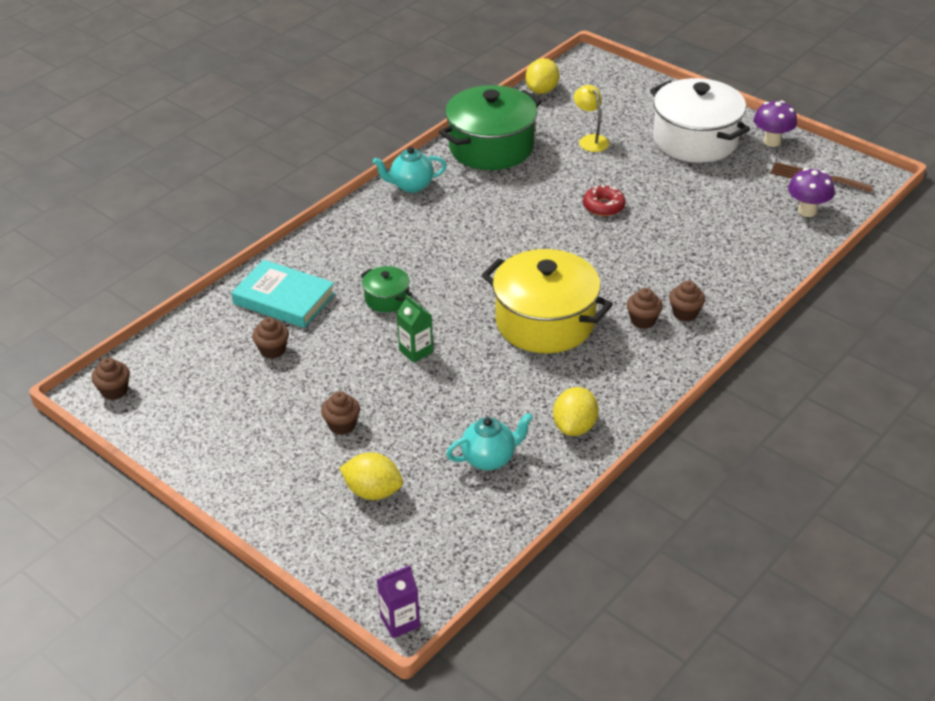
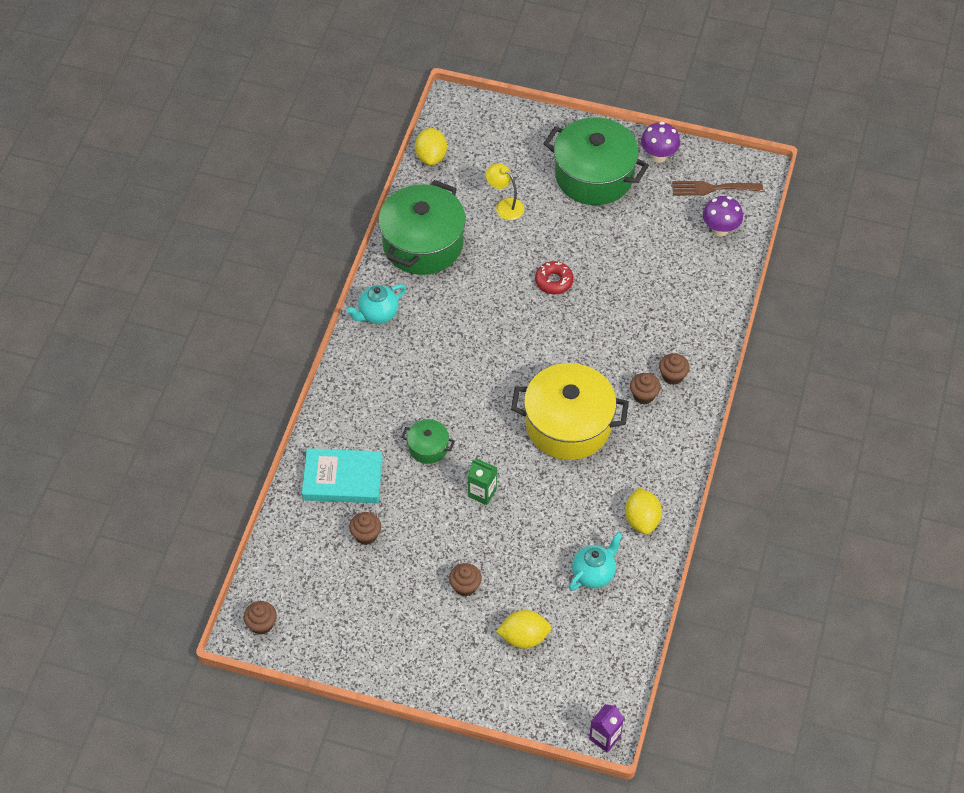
camera: 25 degrees left, 15 degrees up
white pot [650,78,750,163] -> green pot [543,117,649,205]

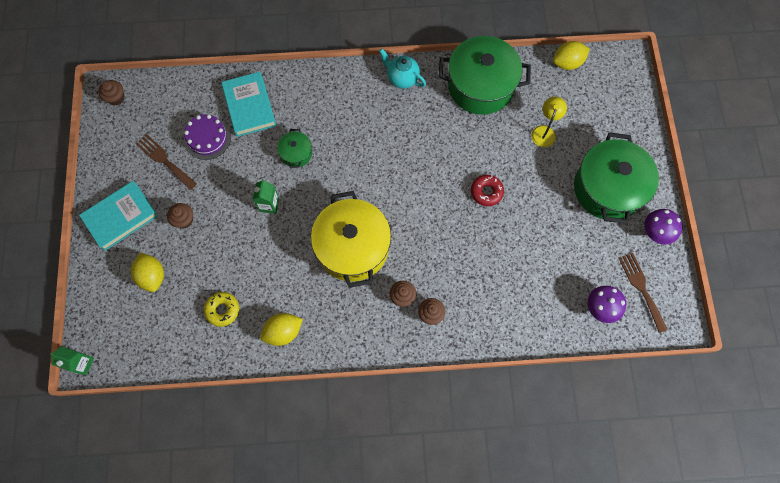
camera: 70 degrees right, 15 degrees up
brown cupcake [349,512,381,545] -> purple cake [184,114,231,160]
turquoise teapot [569,532,622,591] -> yellow donut [204,292,239,327]
purple carton [589,704,624,753] -> green carton [50,346,94,375]
none -> turquoise book [79,181,158,251]
none -> brown fork [136,134,197,190]

